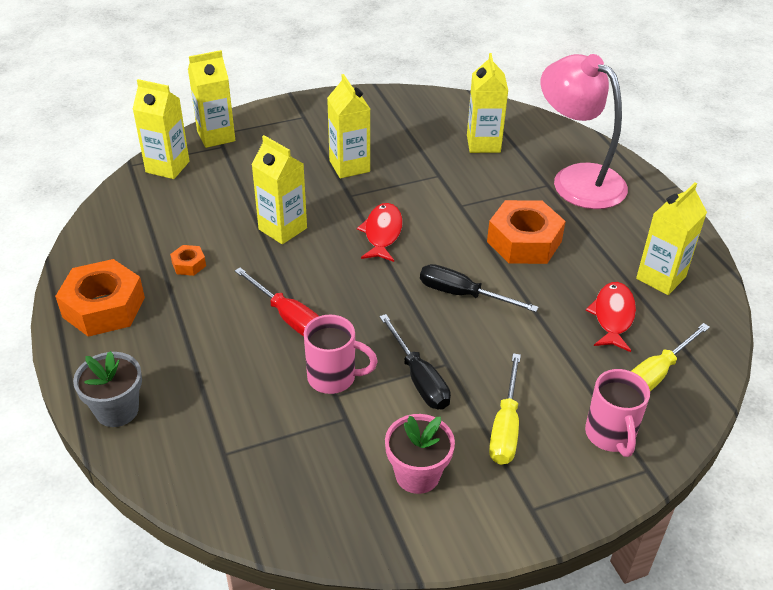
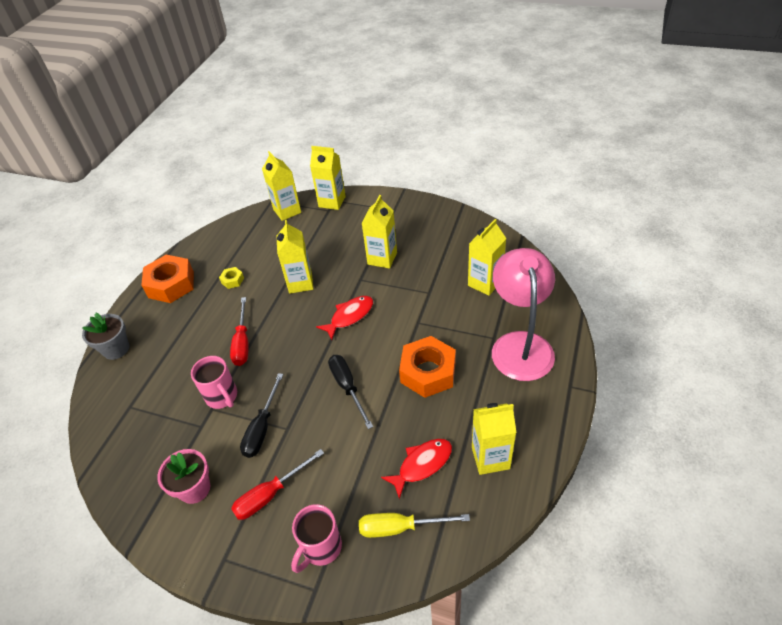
camera: 45 degrees right, 5 degrees up
orange nut [170,245,206,276] -> yellow nut [219,267,244,289]
yellow screwdriver [489,353,521,465] -> red screwdriver [231,449,324,520]

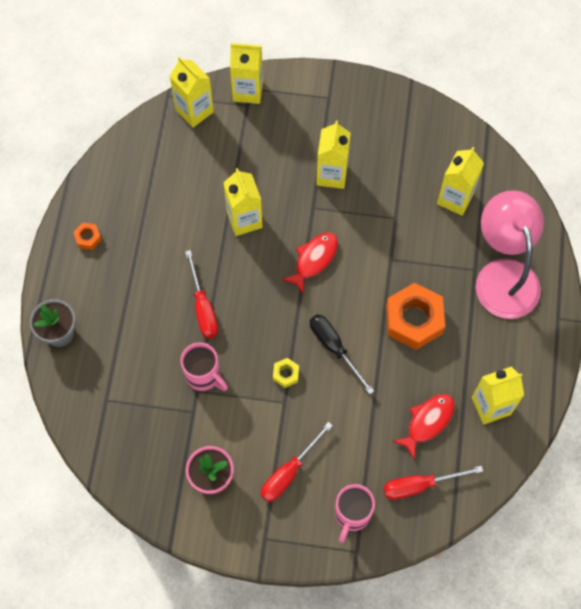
camera: 15 degrees left, 20 degrees up
orange nut [141,255,194,303] -> orange nut [73,223,102,250], size x0.45
yellow nut [219,267,244,289] -> yellow nut moved to [273,358,299,388]
black screwdriver [240,373,283,458] -> none
yellow screwdriver [359,513,470,538] -> red screwdriver [383,466,483,500]

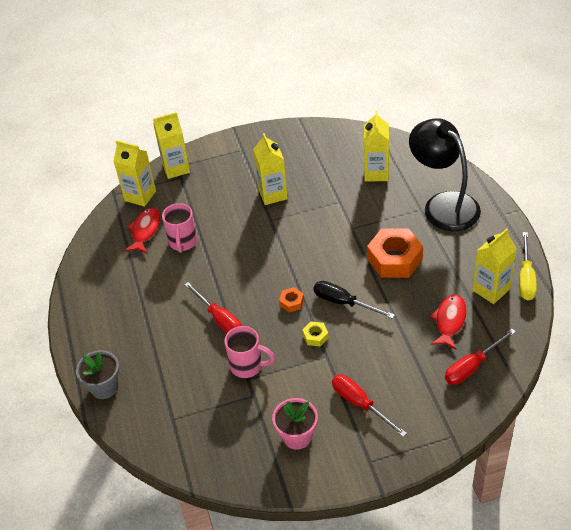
camera: 20 degrees left, 20 degrees down
orange nut [73,223,102,250] -> orange nut moved to [279,287,304,312]
yellow carton [223,168,263,236] -> none
red screwdriver [261,422,333,502] -> red screwdriver turned 120 degrees clockwise [332,374,407,437]
red fish [282,232,338,294] -> red fish moved to [125,207,160,253]
pink mug [335,484,375,543] -> pink mug moved to [162,203,197,253]
pink lamp [476,190,544,319] -> black lamp [409,118,481,231]
none -> yellow screwdriver [519,232,537,300]

